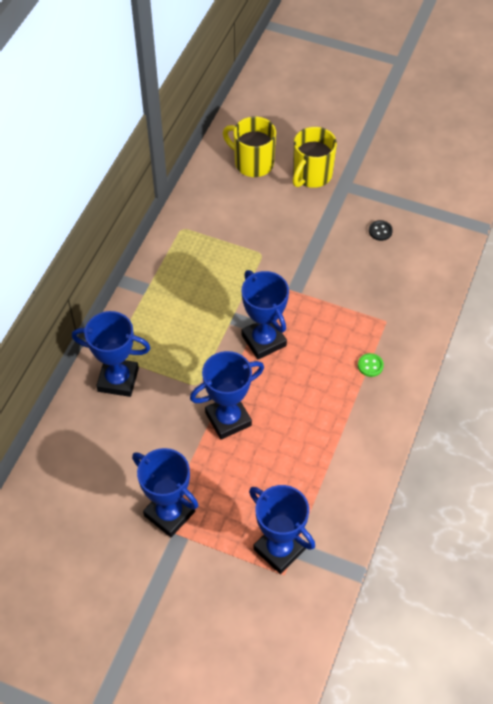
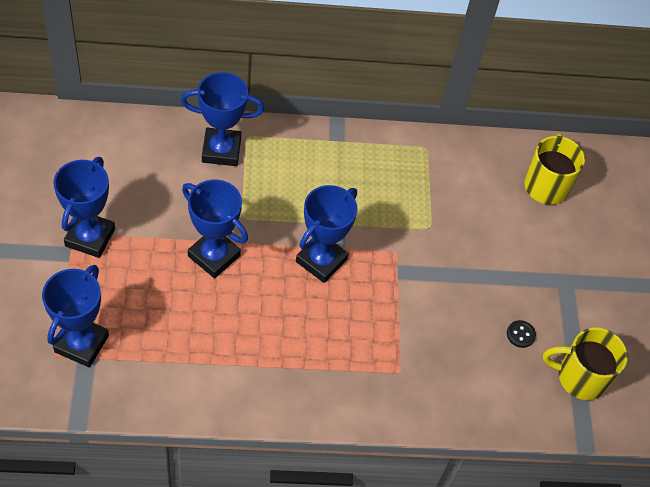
camera: 60 degrees right, 0 degrees up
blue trophy [72,311,151,397] -> blue trophy turned 75 degrees counterclockwise [181,72,264,166]
yellow mug [293,127,337,188] -> yellow mug moved to [543,327,628,400]
green button [358,353,384,377] -> none

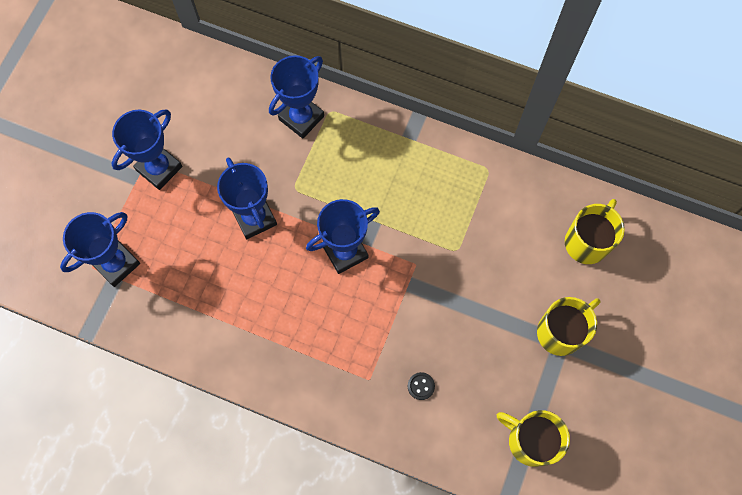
camera: 30 degrees right, 15 degrees up
blue trophy [181,72,264,166] -> blue trophy turned 75 degrees counterclockwise [269,55,324,139]
black button [507,320,536,348] -> black button moved to [408,372,435,400]
none -> yellow mug [537,297,600,356]

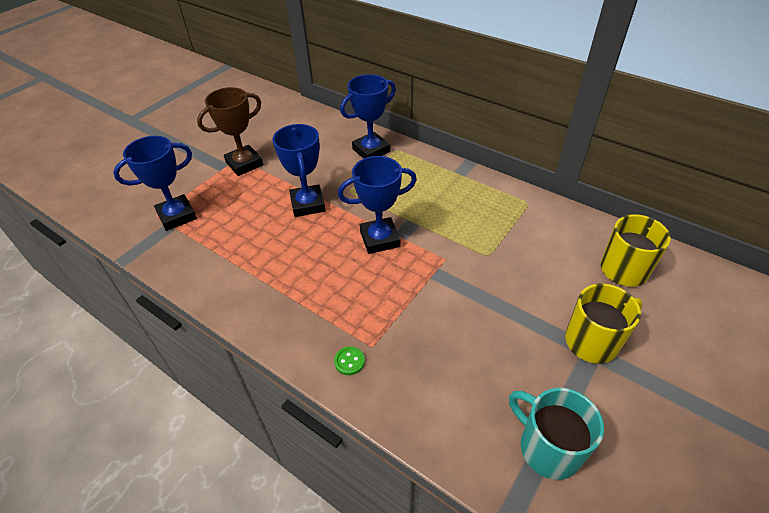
camera: 15 degrees right, 25 degrees down
blue trophy [111,109,182,190] -> brown trophy [197,87,263,176]
black button [408,372,435,400] -> none
yellow mug [497,410,570,467] -> turquoise mug [509,388,604,480]
none -> green button [334,346,365,375]

